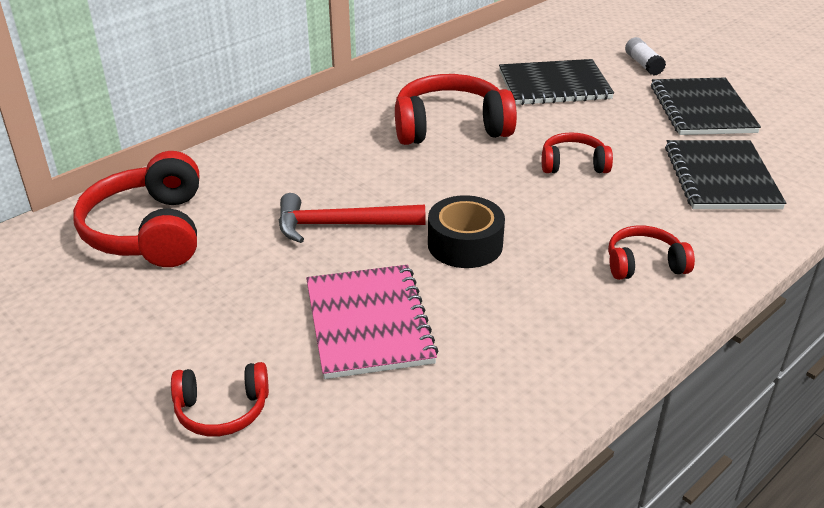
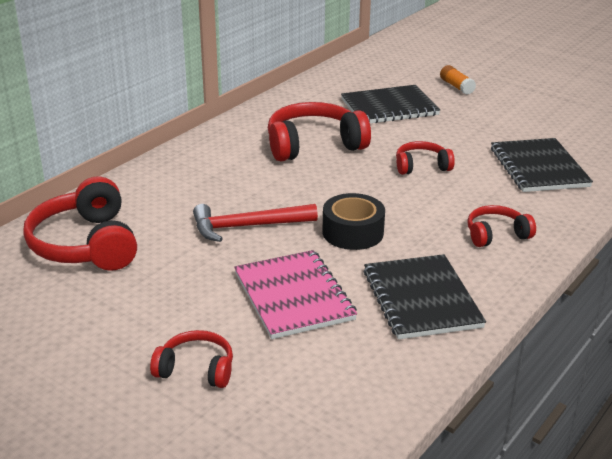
camera: 10 degrees left, 5 degrees down
red headphones [171,362,269,436] -> red headphones turned 150 degrees counterclockwise [150,330,233,388]
white glue stick [625,37,666,76] -> orange glue stick [440,65,476,95]
black notebook [651,78,761,135] -> black notebook moved to [364,254,486,339]

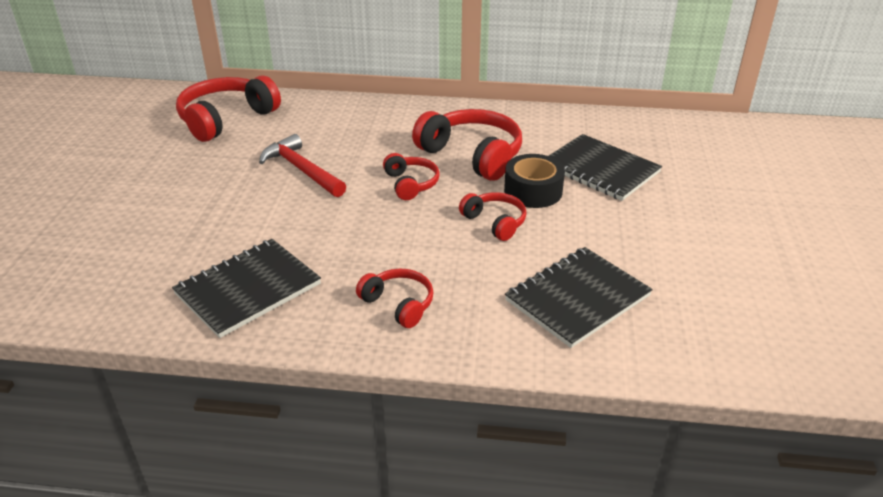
camera: 60 degrees right, 5 degrees up
red headphones [150,330,233,388] -> red headphones moved to [383,153,440,200]
pink notebook [234,250,357,339] -> none
black tape [323,193,385,250] -> black tape moved to [504,154,565,208]
orange glue stick [440,65,476,95] -> none

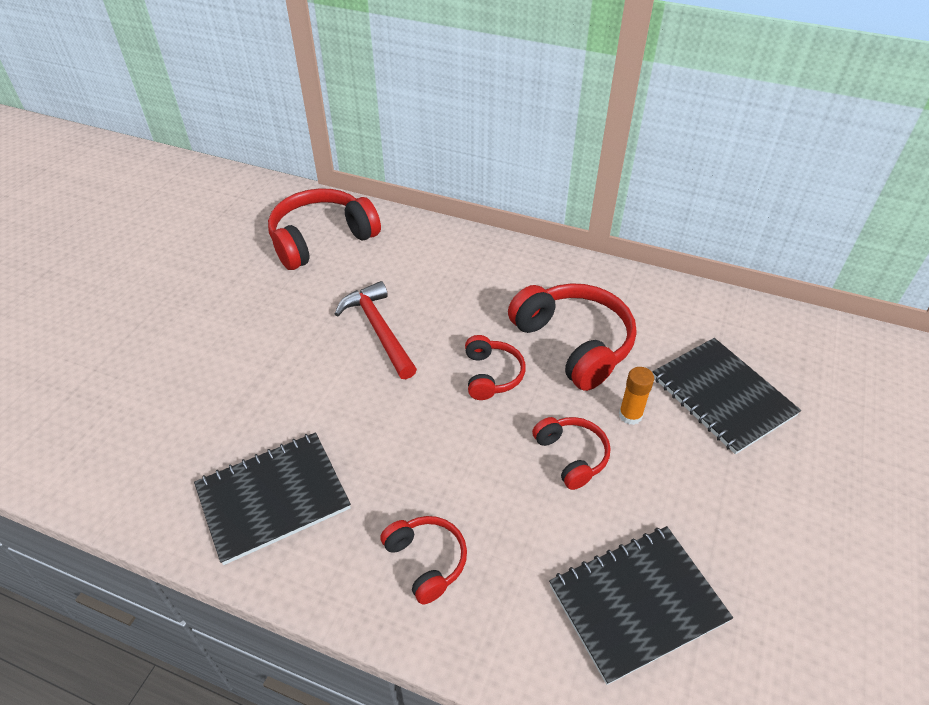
camera: 15 degrees right, 10 degrees up
black tape [504,154,565,208] -> orange glue stick [619,367,654,425]

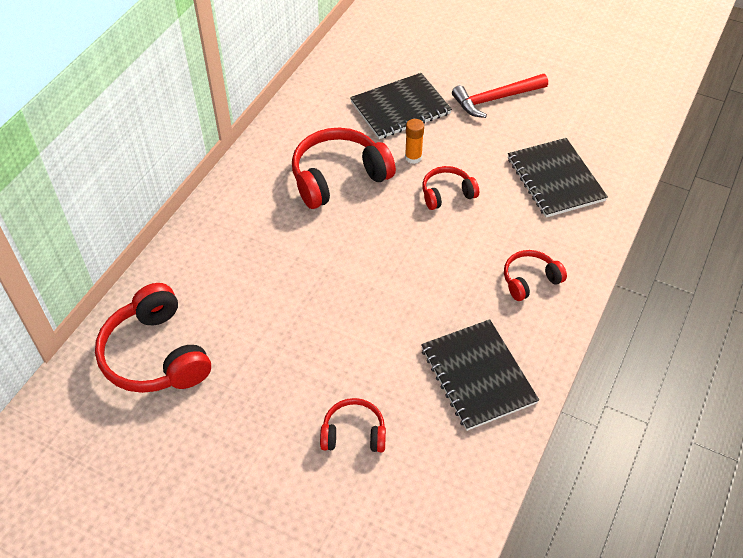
camera: 85 degrees left, 5 degrees up
red hammer [335,281,417,379] -> red hammer moved to [452,74,548,118]
red headphones [465,335,526,400] -> red headphones moved to [320,398,386,452]

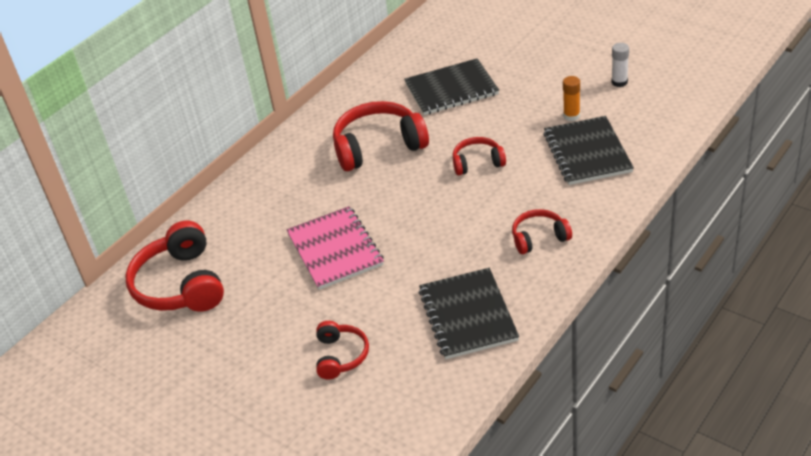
camera: 15 degrees right, 10 degrees down
red headphones [320,398,386,452] -> red headphones turned 75 degrees clockwise [316,321,369,379]
orange glue stick [405,119,424,164] -> orange glue stick moved to [563,76,580,121]
red hammer [452,74,548,118] -> none
none -> pink notebook [286,206,384,290]
none -> white glue stick [611,43,629,87]

